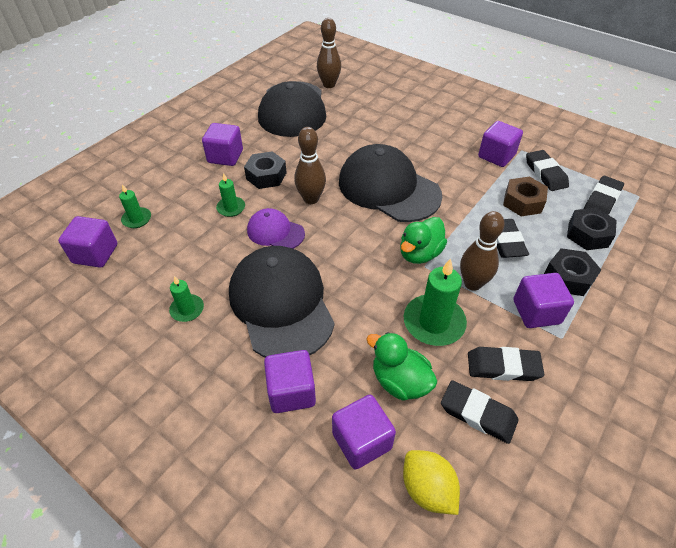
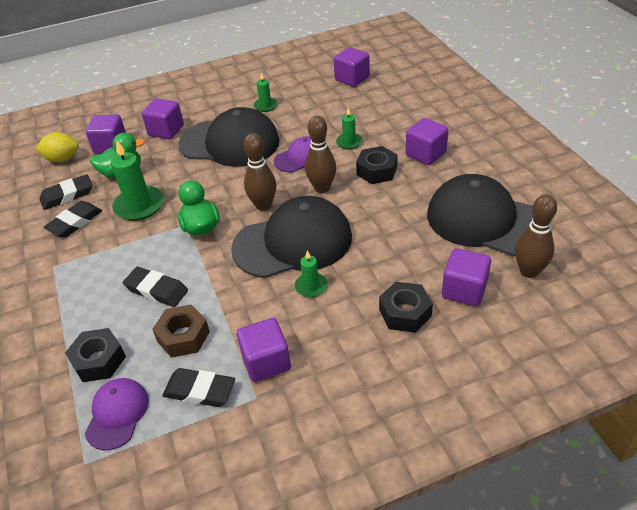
camera: 125 degrees right, 5 degrees down
green candle [119,184,151,228] -> green candle moved to [295,250,328,298]
brown bowling pin [460,211,505,291] -> brown bowling pin moved to [244,133,276,211]
purple cube [513,273,574,328] -> purple cube moved to [442,248,491,306]
black nut [544,248,601,296] -> black nut moved to [379,282,433,333]
black eraser [584,176,624,215] -> purple cap [85,378,149,450]

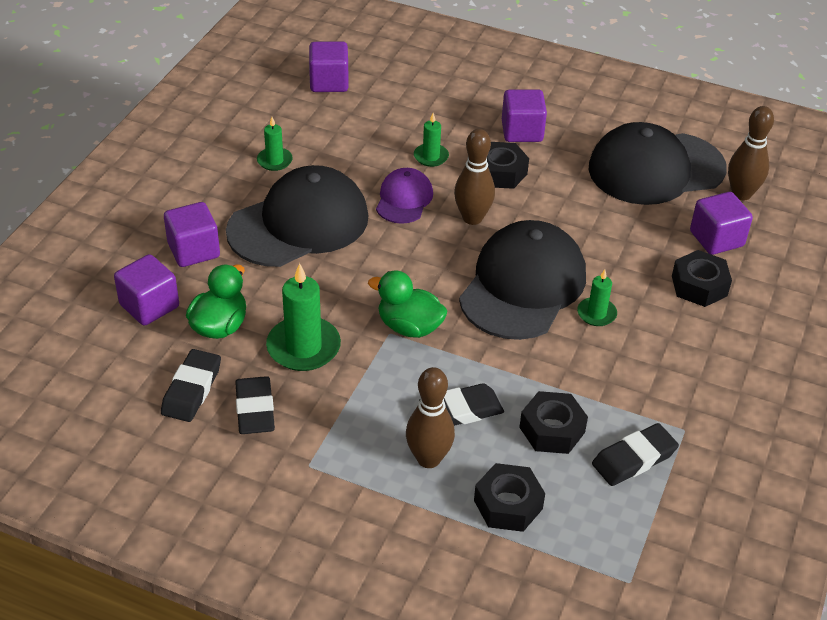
camera: 50 degrees left, 0 degrees up
yellow lemon [35,132,79,162] -> none
purple cap [85,378,149,450] -> none
brown nut [152,304,210,358] -> black nut [519,391,588,454]
purple cube [237,318,291,382] -> none
brown bowling pin [244,133,276,211] -> brown bowling pin moved to [406,367,455,468]

